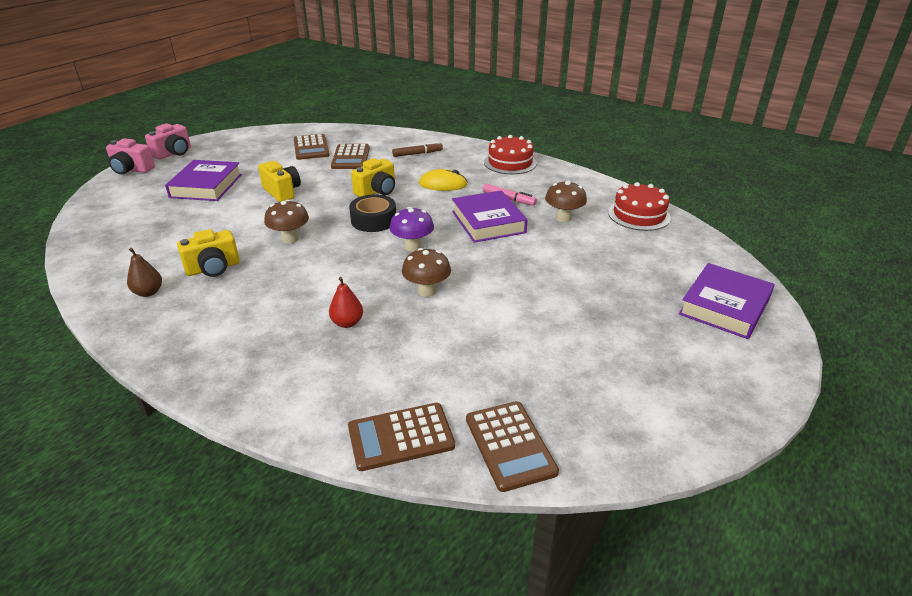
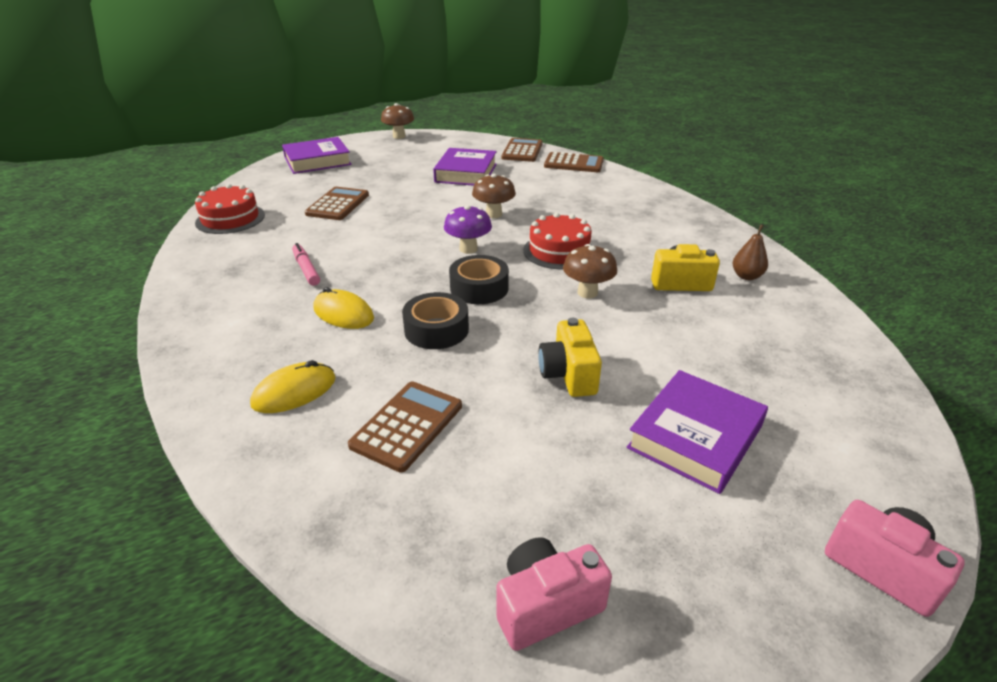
camera: 150 degrees left, 0 degrees up
pink camera [145,123,191,160] -> pink camera moved to [496,537,612,651]
brown calculator [294,134,330,160] -> brown calculator moved to [305,187,369,220]
red pear [329,277,363,328] -> none
yellow camera [351,158,395,197] -> black tape [402,292,469,349]
brown marker [392,142,443,157] -> yellow mouse [250,360,336,413]
purple book [452,190,528,243] -> purple book moved to [433,148,497,186]
red cake [484,135,537,174] -> red cake moved to [523,213,593,269]
brown mushroom [545,181,587,222] -> brown mushroom moved to [381,103,414,139]

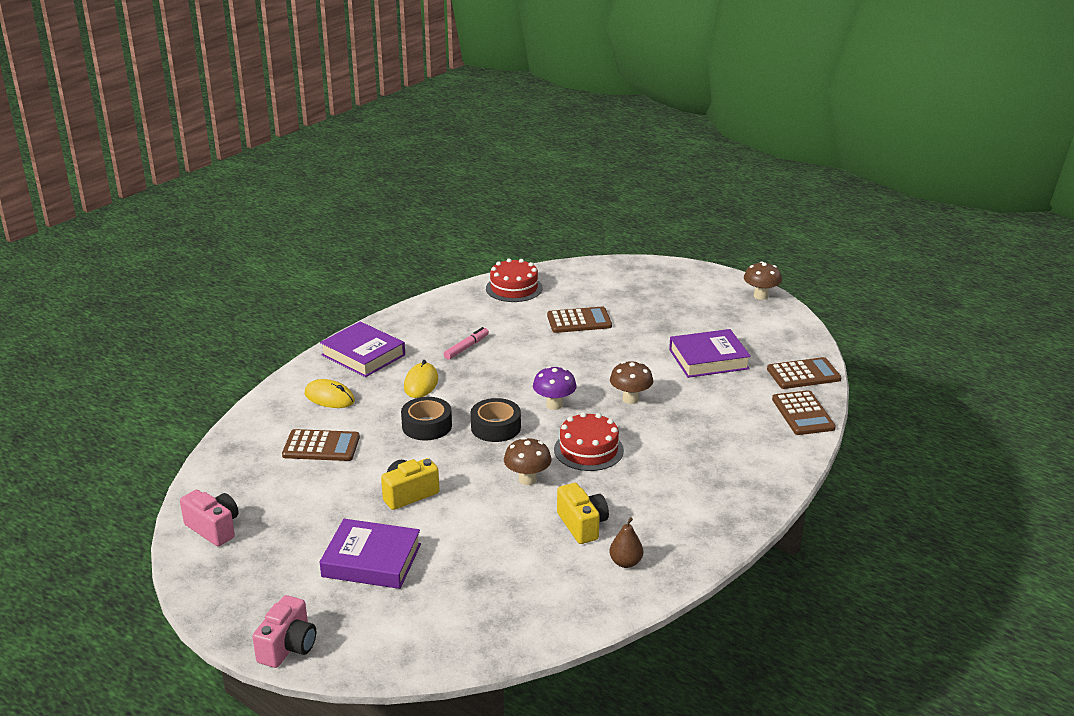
camera: 65 degrees right, 5 degrees down
purple book [282,137,352,174] -> purple book moved to [320,322,405,377]

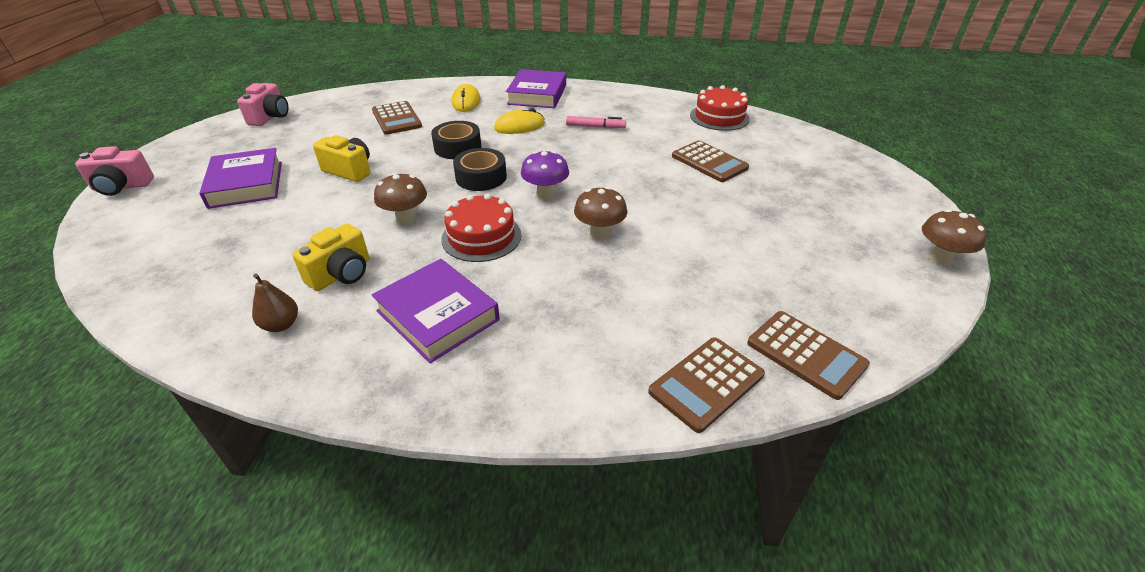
camera: 60 degrees right, 10 degrees up
purple book [669,329,751,378] -> purple book moved to [372,259,500,363]

